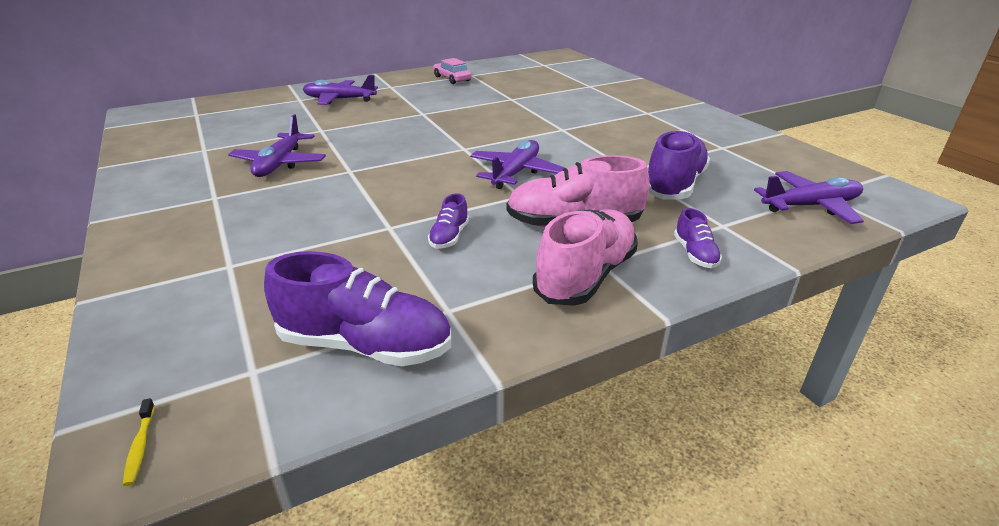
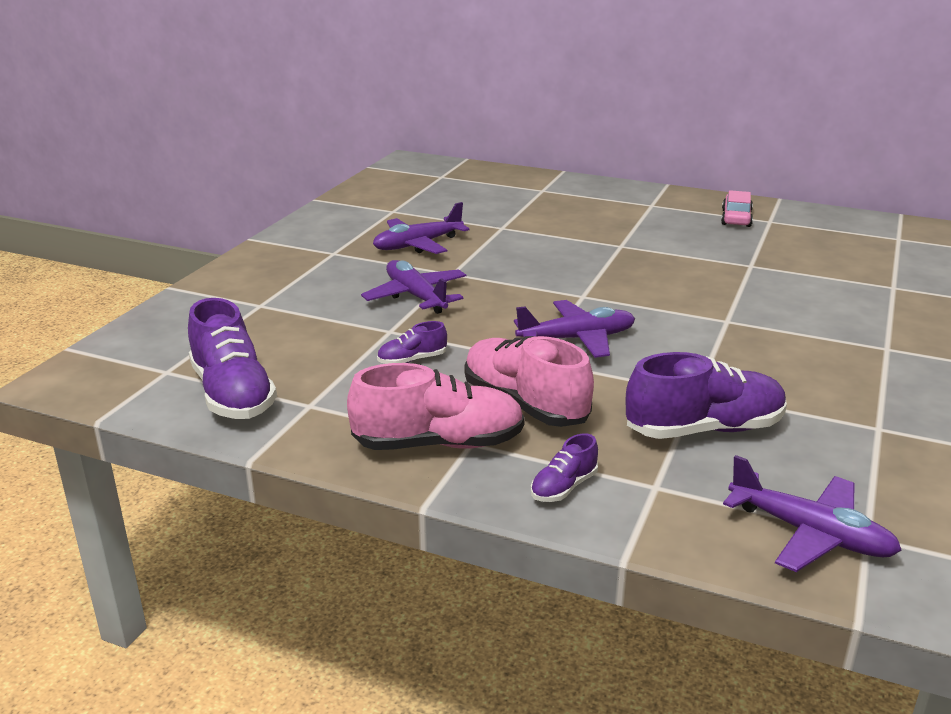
camera: 50 degrees right, 5 degrees down
yellow toothbrush [123,398,155,486] -> none
purple plane [303,75,378,105] -> purple plane moved to [361,260,466,314]

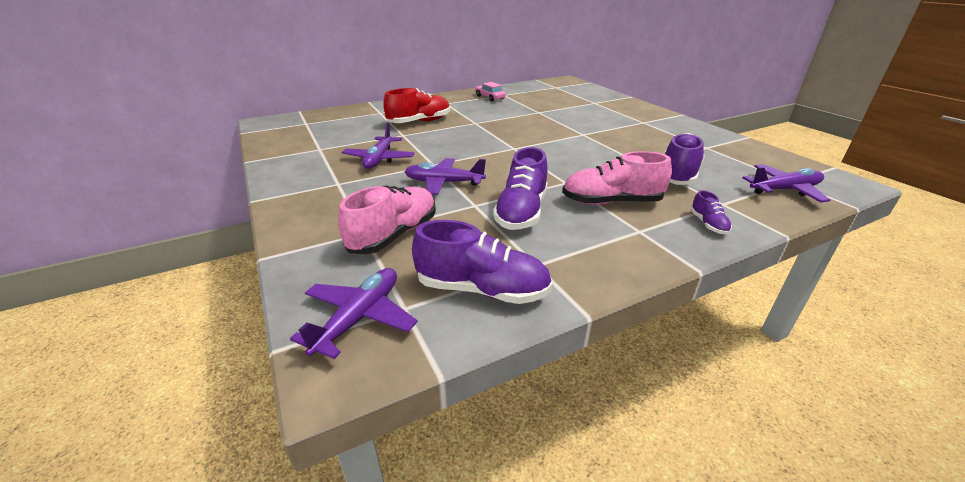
camera: 50 degrees left, 5 degrees up
pink shoe [347,363,525,450] -> pink shoe moved to [338,185,436,254]
purple shoe [377,321,447,364] -> purple shoe [493,147,548,230], size x2.04
purple plane [514,300,635,358] -> purple plane moved to [290,268,418,359]
none -> red shoe [383,88,450,123]

